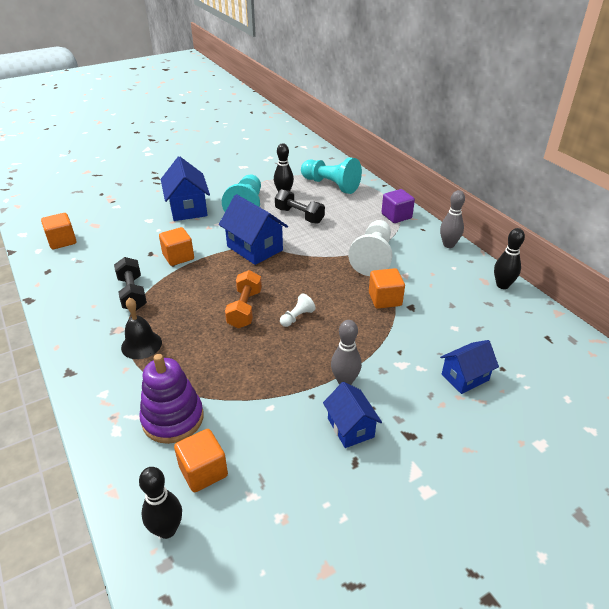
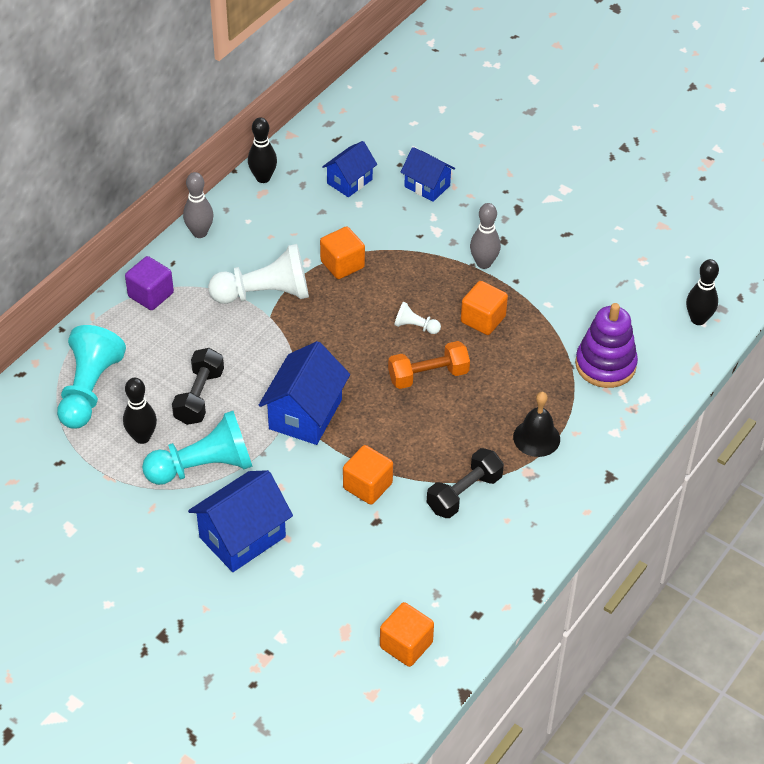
camera: 115 degrees left, 10 degrees up
orange cube [174,429,228,492] -> orange cube moved to [461,281,508,335]
blue house [323,382,382,448] -> blue house moved to [322,141,377,197]

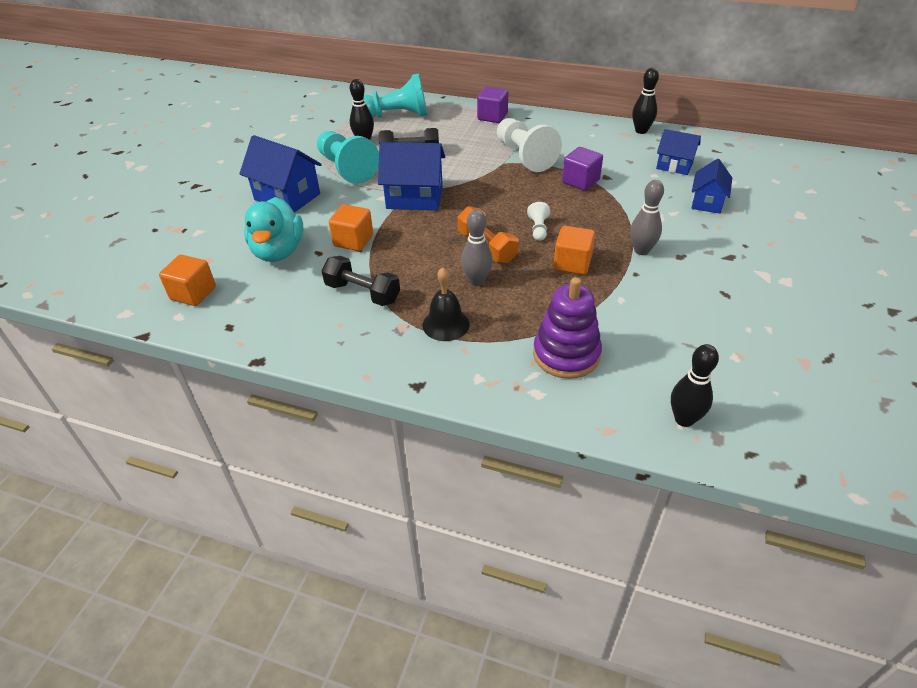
camera: 75 degrees right, 5 degrees down
grey bowling pin [183,172,214,238] -> grey bowling pin moved to [461,210,493,286]
orange cube [320,226,365,279] -> purple cube [562,147,603,191]
none -> turquoise duck [244,197,303,262]

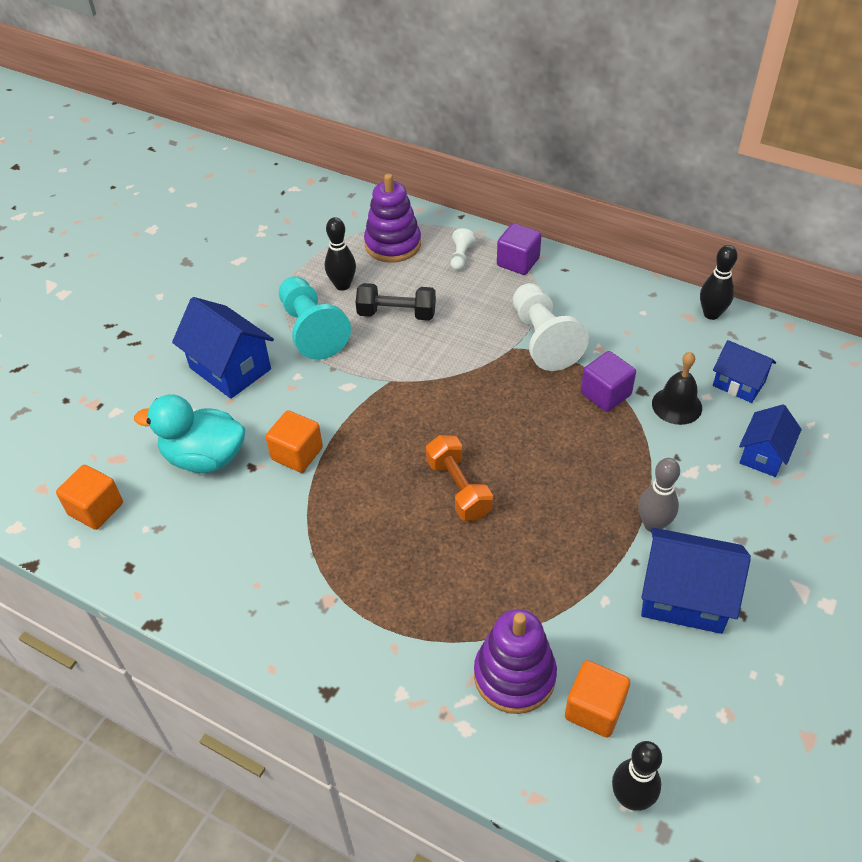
camera: 10 degrees right, 5 degrees up
turquoise duck [244,197,303,262] -> turquoise duck turned 90 degrees clockwise [134,394,245,473]
black dumbbell [321,256,400,306] -> none
turquoise pawn [364,73,428,118] -> purple stacking toy [364,174,421,263]
blue house [378,142,445,210] -> blue house moved to [641,528,751,634]
black bell [422,267,470,341] -> black bell moved to [652,352,702,425]
grey bowling pin [461,210,493,286] -> none
white pawn [527,202,550,241] -> white pawn moved to [450,228,476,271]
orange cube [553,226,595,275] -> orange cube moved to [565,660,630,738]

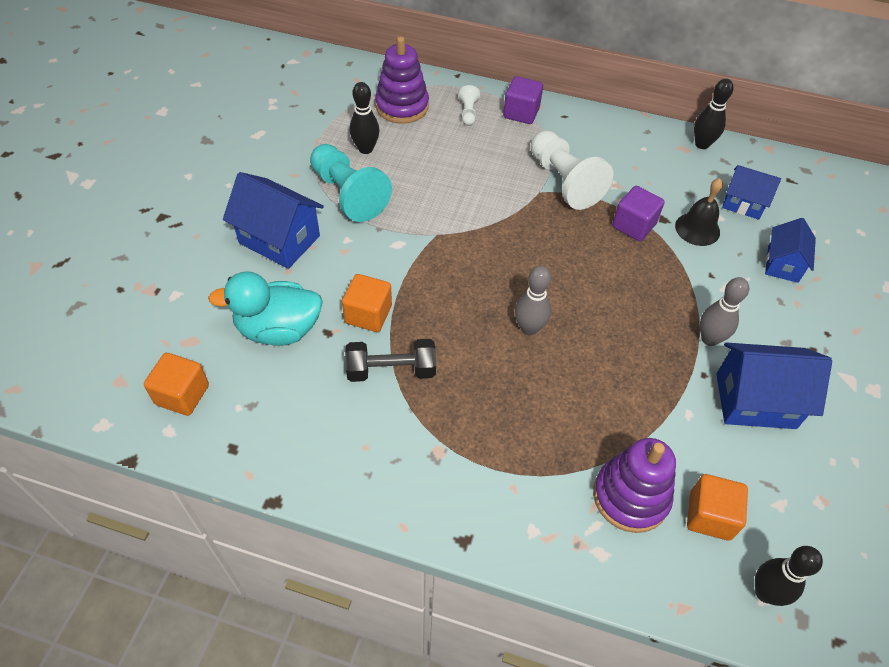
camera: 15 degrees left, 5 degrees up
black dumbbell [356,283,436,320] -> black dumbbell moved to [345,339,436,382]
orange dumbbell [426,435,493,521] -> grey bowling pin [515,266,551,336]

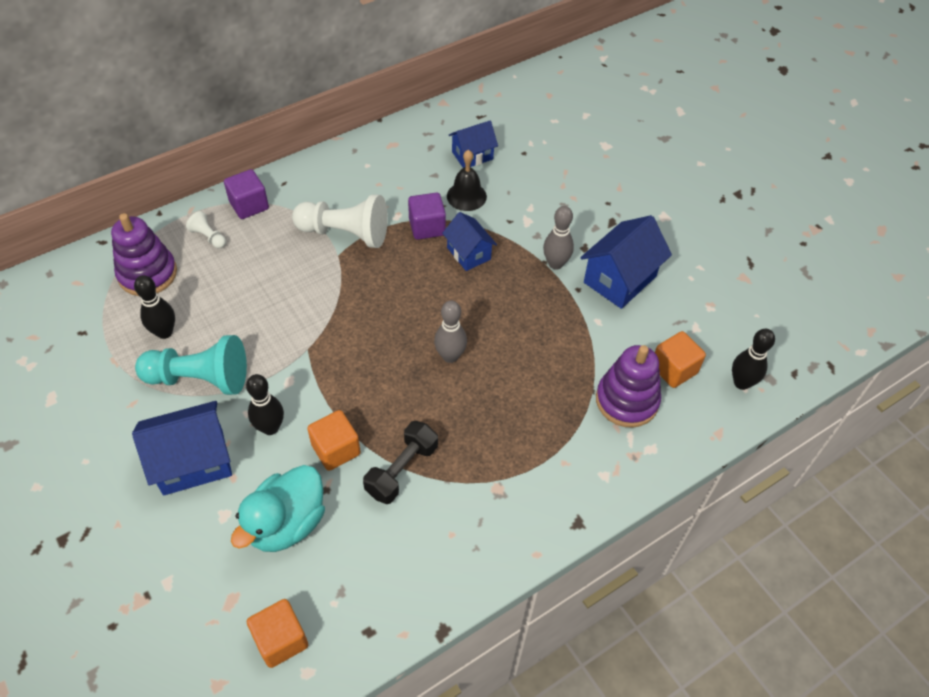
camera: 50 degrees left, 0 degrees up
black bowling pin [694,79,733,149] -> black bowling pin moved to [246,374,284,435]
blue house [765,218,816,283] -> blue house moved to [442,212,497,271]

